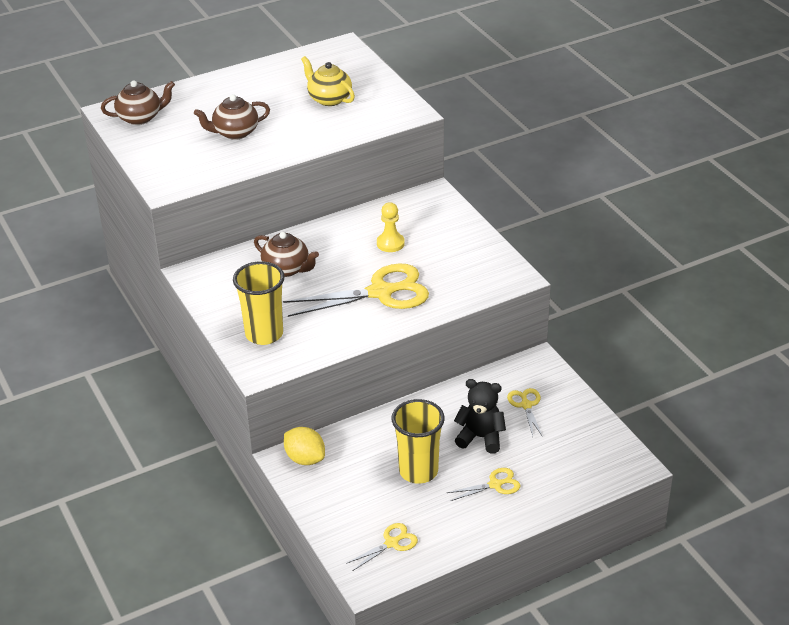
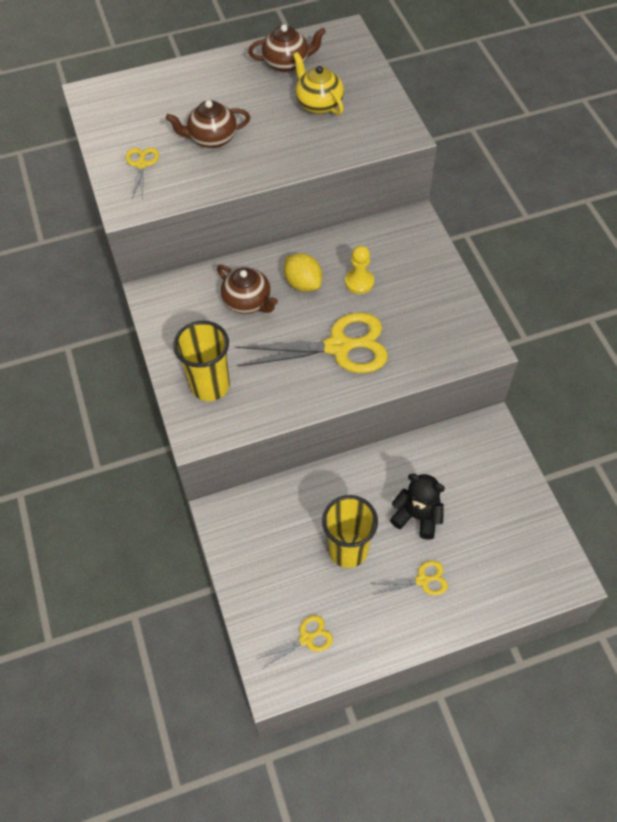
camera: 10 degrees right, 20 degrees up
brown teapot [101,80,175,125] -> brown teapot moved to [248,24,326,72]
yellow lemon [284,427,325,465] -> yellow lemon moved to [284,253,322,292]
yellow scissors [507,388,543,437] -> yellow scissors moved to [126,148,159,198]

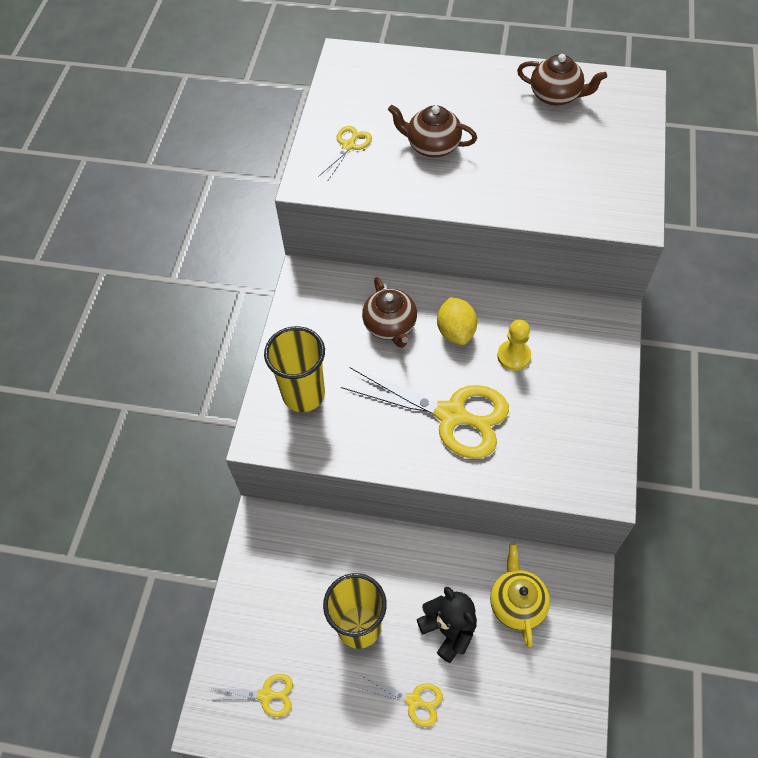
camera: 30 degrees right, 0 degrees up
yellow teapot [293,52,344,115] -> yellow teapot moved to [490,543,550,647]

